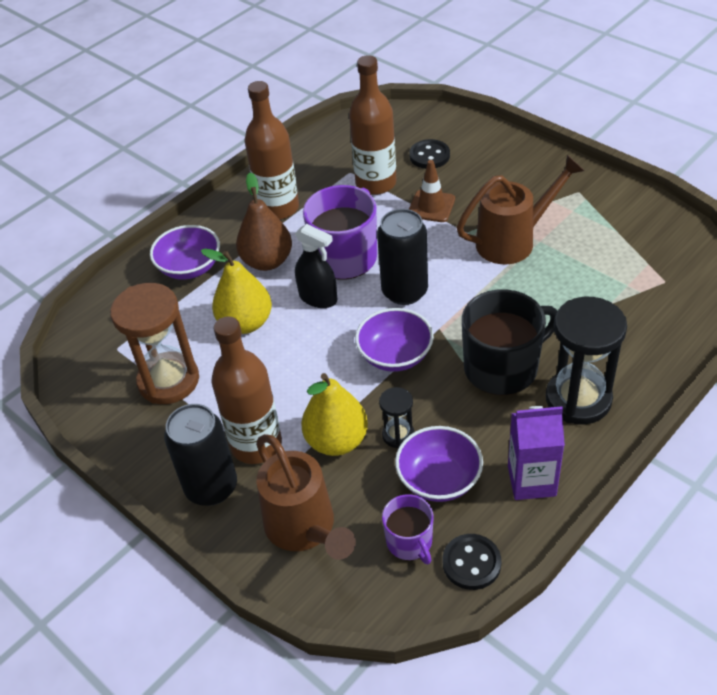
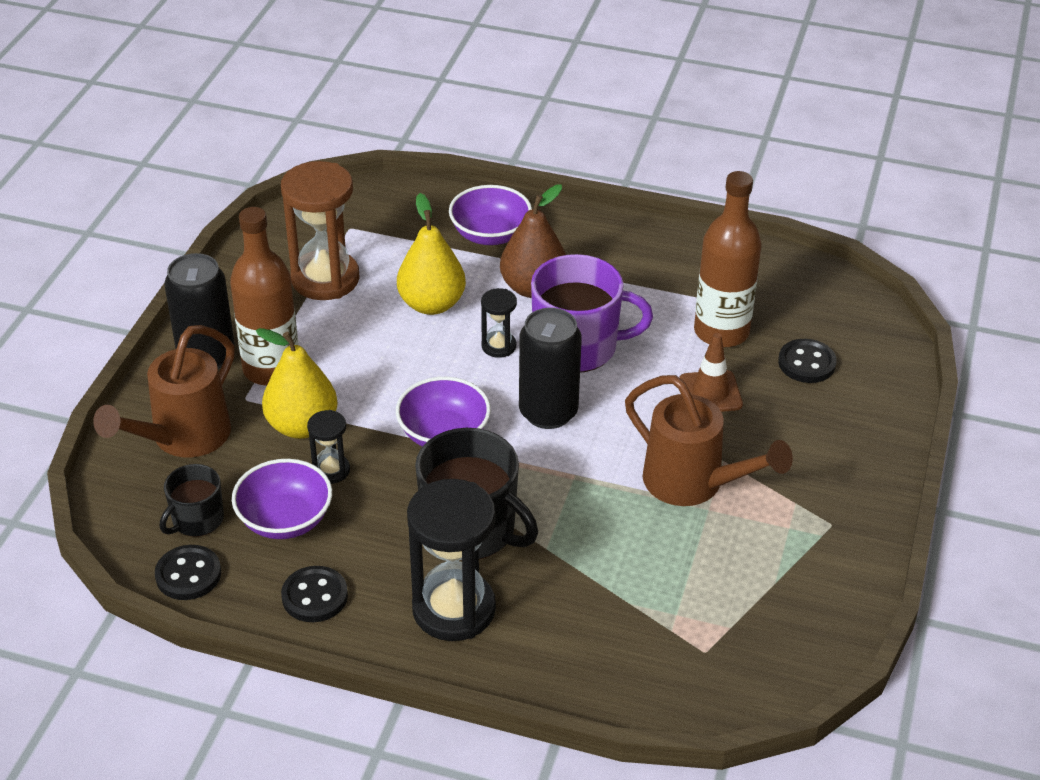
camera: 60 degrees right, 5 degrees down
brown bottle [245,81,299,220] -> none
black spray bottle [295,224,337,308] -> black hourglass [481,288,517,358]
purple mug [382,494,434,565] -> black mug [160,464,224,537]
purple carton [508,406,565,500] -> black button [281,566,348,622]

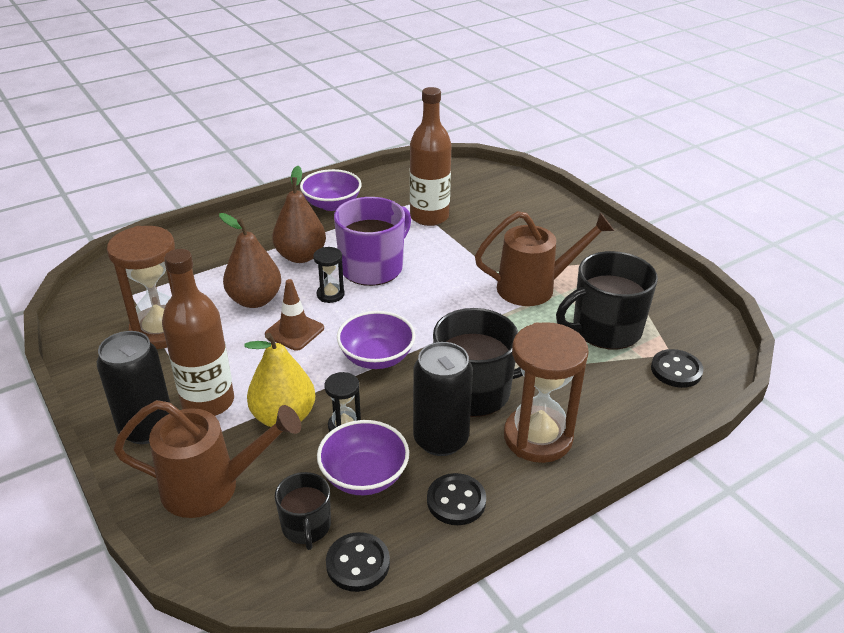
camera: 50 degrees left, 5 degrees down
brown watering can [93,325,235,457] -> brown watering can turned 75 degrees counterclockwise [113,400,301,518]
yellow pear [397,193,466,315] -> brown pear [219,213,281,308]
black hourglass [407,479,496,641] -> brown hourglass [504,322,589,463]
purple bowl [449,185,532,245] -> purple bowl moved to [300,169,362,211]
black can [519,308,582,429] -> black can moved to [413,342,473,456]
brown traffic cone [679,333,743,412] -> brown traffic cone moved to [265,279,324,351]
black button [778,339,837,383] -> black button moved to [651,349,703,388]
none -> black mug [556,251,658,349]

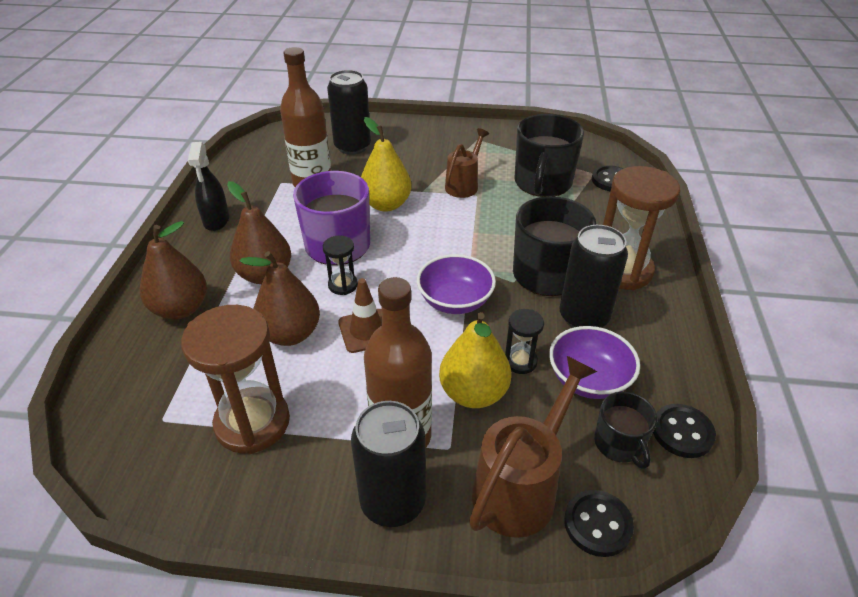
camera: 50 degrees left, 5 degrees up
black mug [275,472,331,550] -> black mug turned 45 degrees clockwise [594,392,657,469]
purple bowl [300,169,362,211] -> black spray bottle [188,142,229,231]
black button [427,473,486,525] -> black button moved to [564,490,634,557]
brown watering can [475,211,614,306] -> brown watering can [445,128,489,198], size x0.65
none -> brown pear [140,221,207,319]
none -> black can [327,70,371,155]
none -> yellow pear [361,117,412,212]

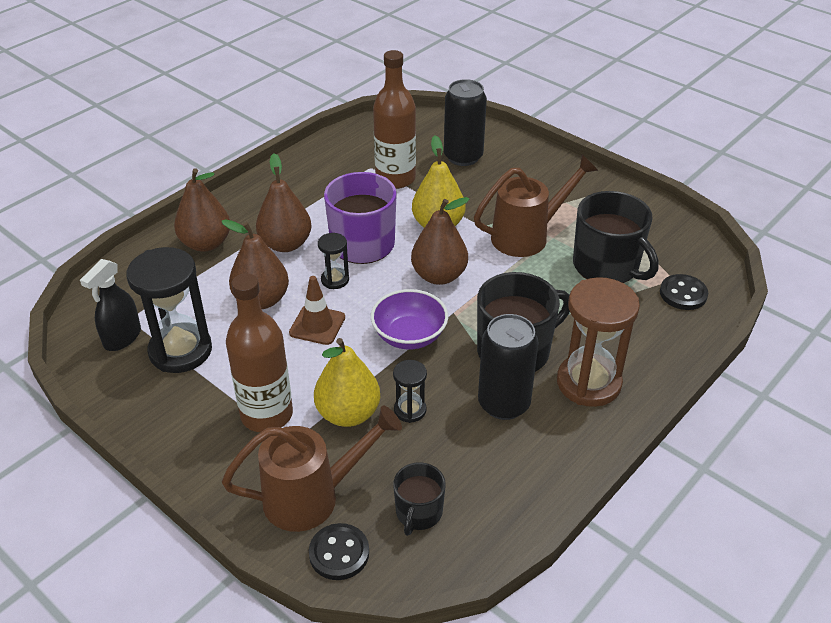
camera: 35 degrees right, 0 degrees up
brown hourglass [181,305,290,454] -> black hourglass [127,247,212,373]
black spray bottle [188,142,229,231] -> black spray bottle moved to [80,259,141,351]
black can [351,401,426,527] -> none
brown watering can [445,128,489,198] -> brown watering can [474,155,598,257], size x1.55
black mug [514,114,584,197] -> black mug turned 90 degrees counterclockwise [573,191,658,283]
purple bowl [549,326,640,399] -> none
black button [653,404,716,458] -> none
none -> brown pear [411,197,469,285]

